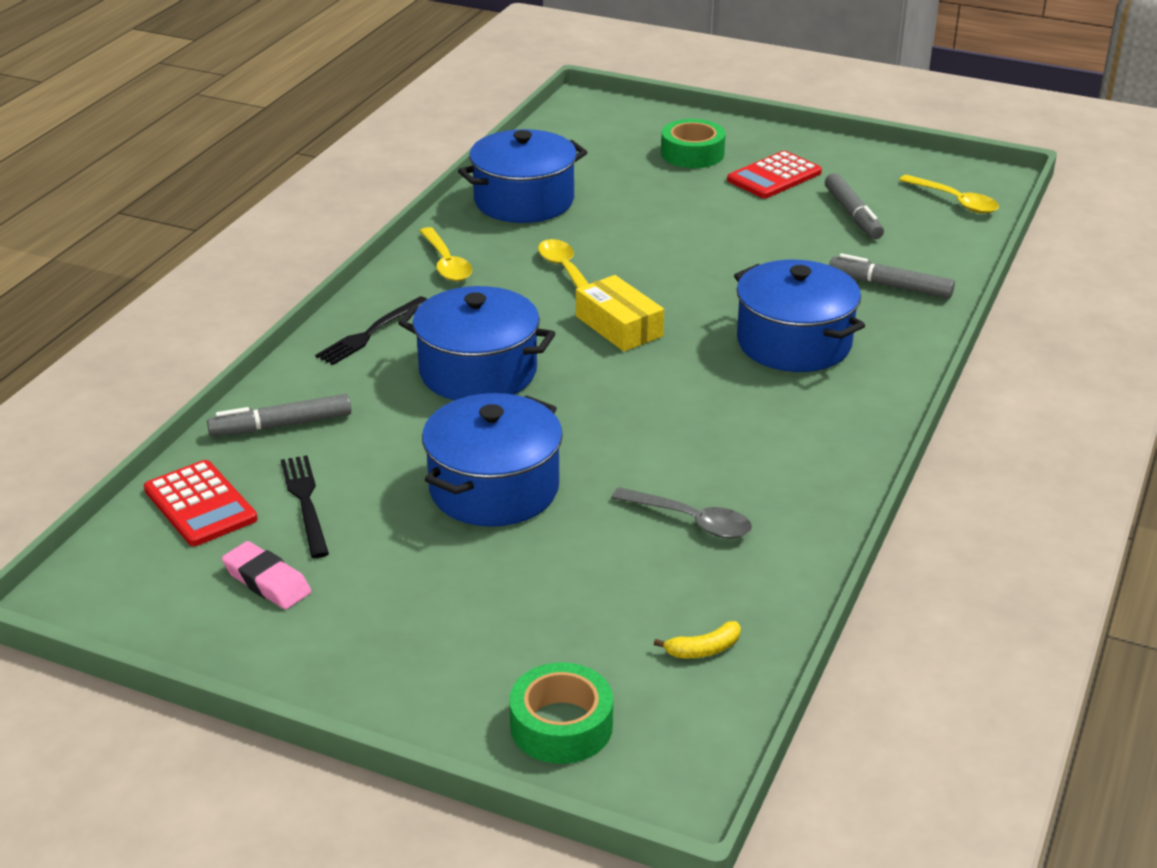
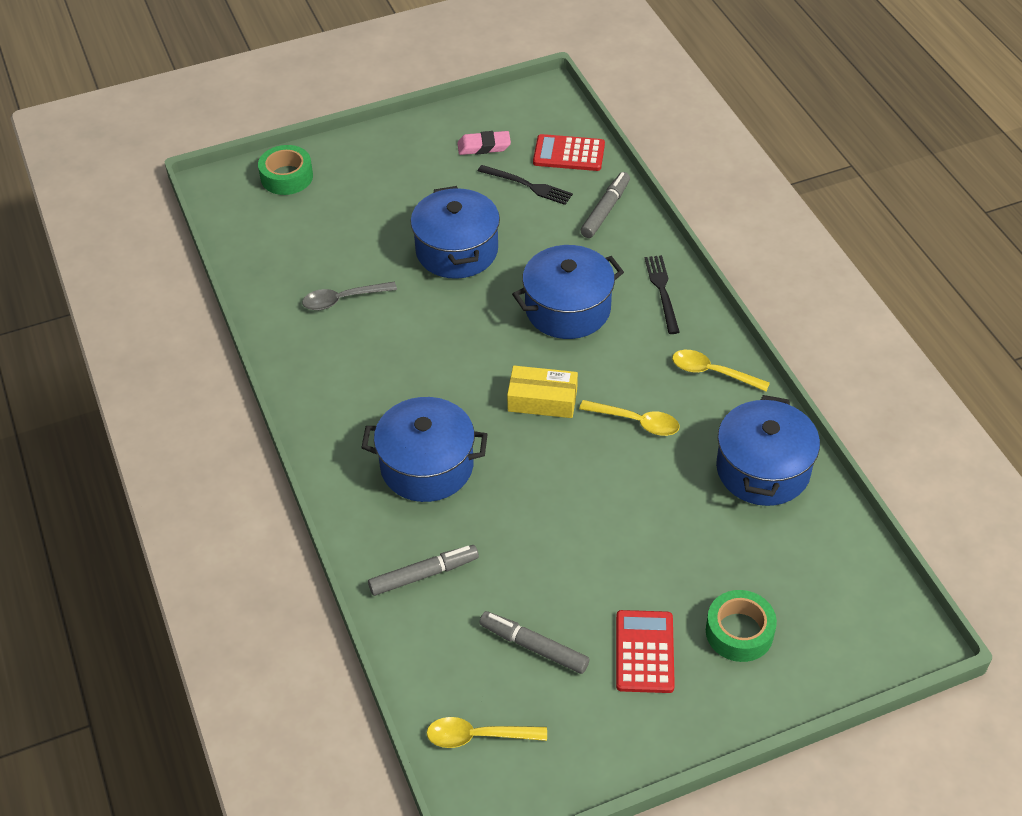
camera: 135 degrees right, 15 degrees up
yellow banana [654,621,741,659] -> none

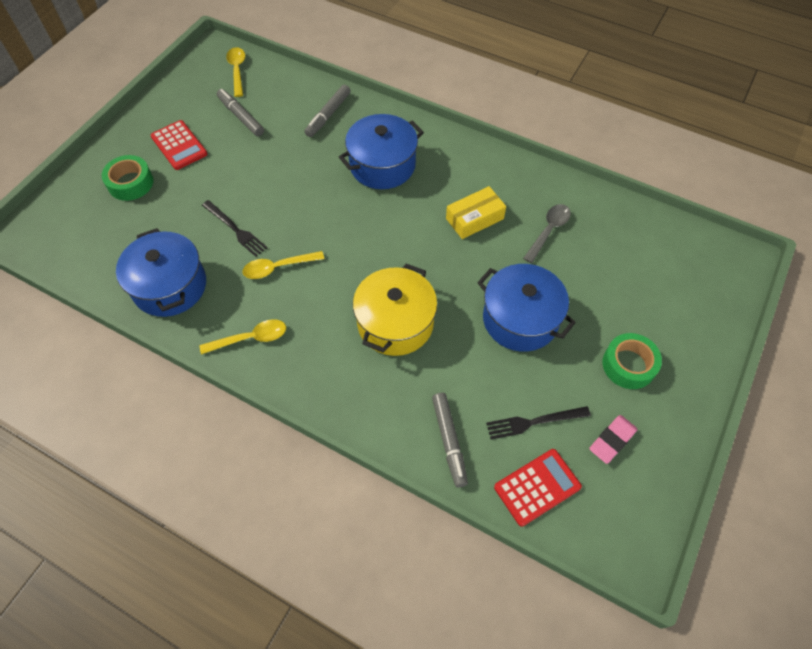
camera: 140 degrees right, 10 degrees up
green tape [258,145,313,195] -> green tape moved to [602,333,662,389]
yellow spoon [427,717,547,748] -> yellow spoon turned 60 degrees counterclockwise [226,47,245,97]
grey marker [479,611,589,674] -> grey marker turned 120 degrees counterclockwise [217,89,264,136]
yellow box [507,366,578,418] -> yellow box moved to [446,186,506,239]
blue pot [512,245,624,339] -> yellow pot [353,263,437,356]
black fork [645,255,679,334] -> black fork moved to [202,200,267,257]

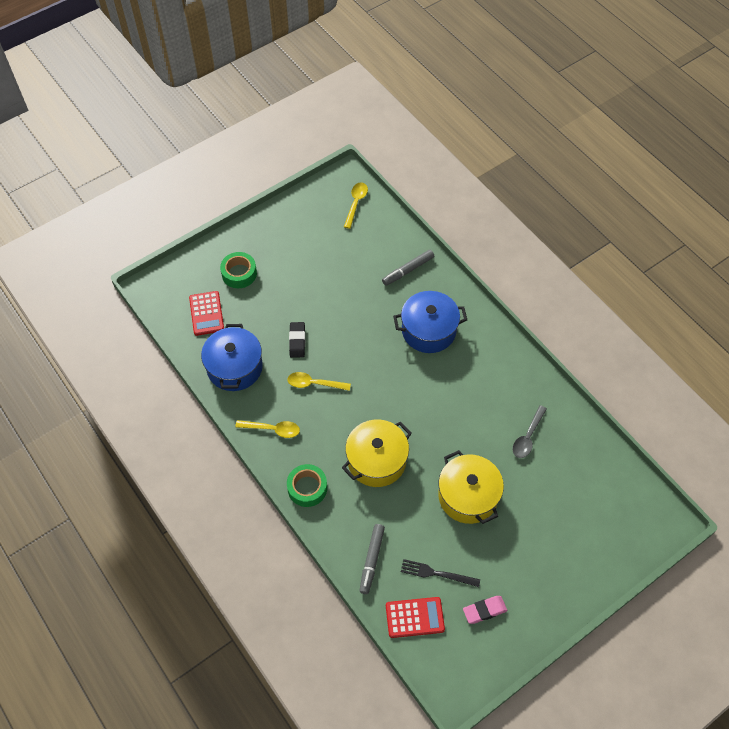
camera: 25 degrees right, 0 degrees up
red calculator [151,120,207,170] -> red calculator moved to [189,291,224,336]
black fork [202,200,267,257] -> black eraser [289,322,305,358]
grey marker [217,89,264,136] -> none
yellow box [446,186,506,239] -> none
blue pot [477,264,576,352] -> yellow pot [438,450,504,524]
grey spoon [523,204,571,263] -> grey spoon turned 150 degrees clockwise [513,405,547,458]
green tape [602,333,662,389] -> green tape moved to [287,464,327,507]

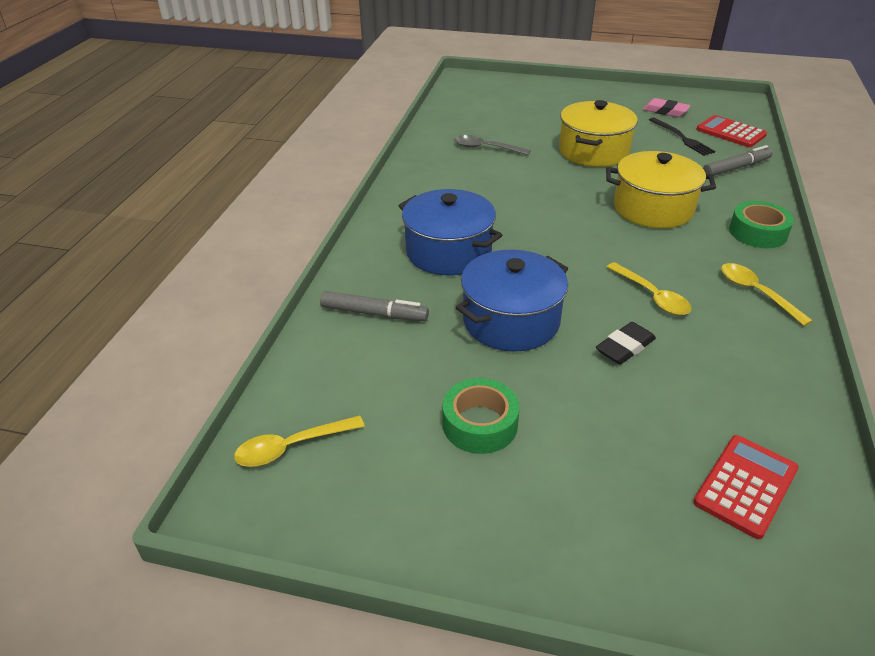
camera: 130 degrees left, 20 degrees down
blue pot [201,324,263,391] -> blue pot moved to [456,250,568,351]
green tape [220,252,257,288] -> green tape moved to [443,378,520,454]
grey spoon [513,405,547,458] -> grey spoon turned 150 degrees counterclockwise [454,135,531,155]

